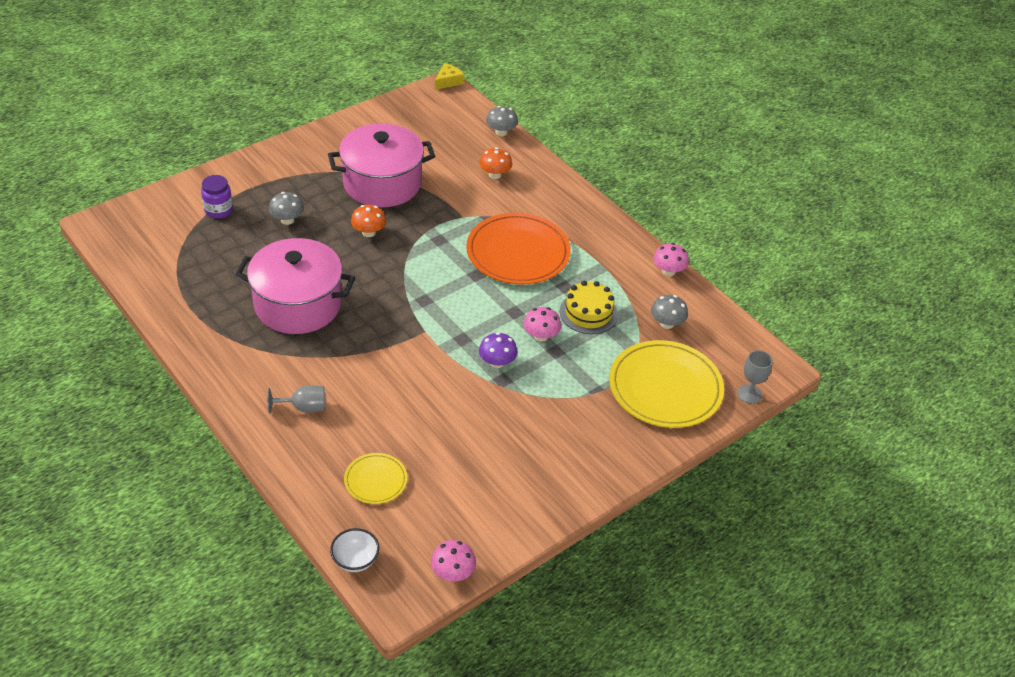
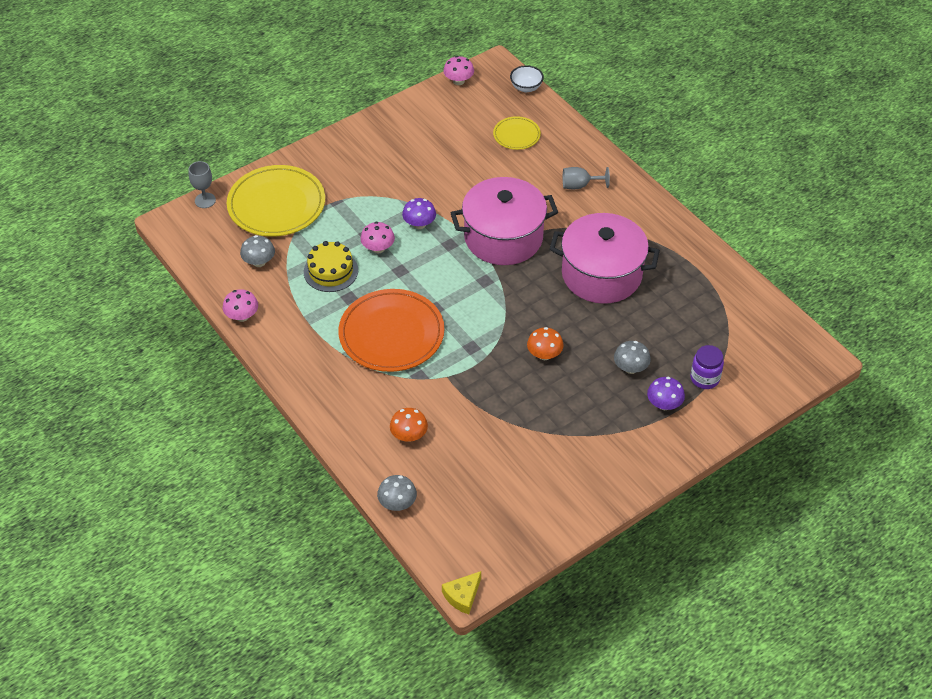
camera: 175 degrees left, 5 degrees up
pink pot [328,123,435,207] -> pink pot moved to [451,177,558,265]
none -> purple mushroom [647,377,685,410]

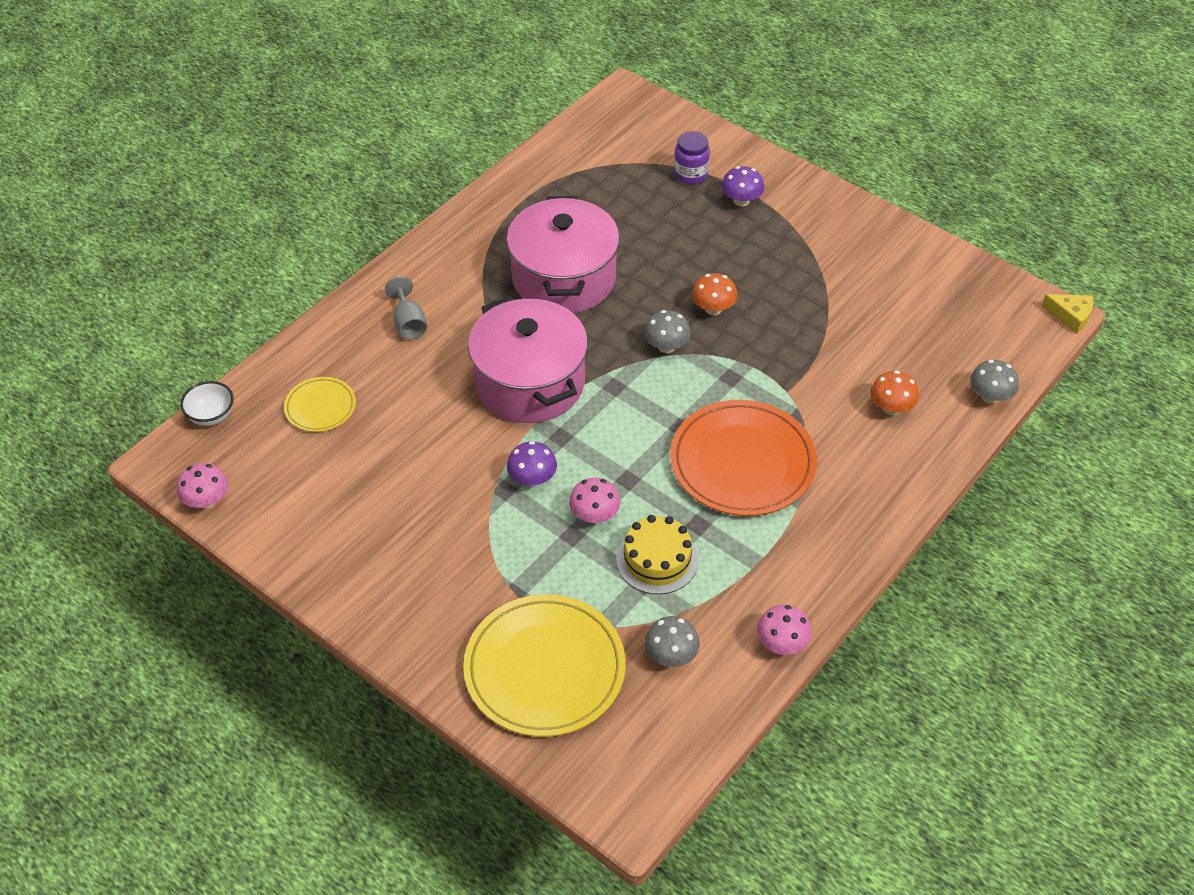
camera: 105 degrees left, 0 degrees up
grey goblet [189,161,216,208] -> none
grey mushroom [614,341,651,374] -> grey mushroom moved to [644,310,691,353]

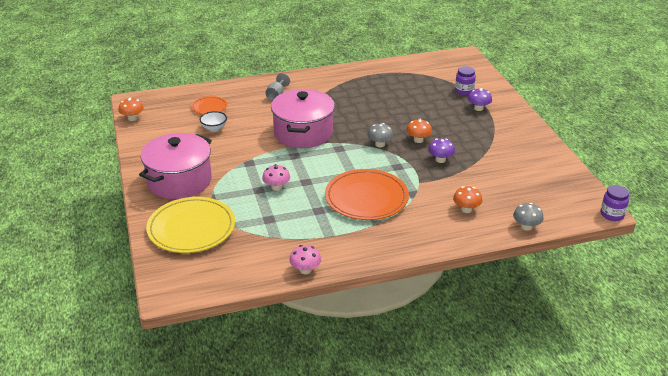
camera: 35 degrees right, 15 degrees down
pink mushroom [177,463,228,509] -> orange mushroom [118,98,144,121]
white bowl [180,381,234,426] -> white bowl moved to [200,111,227,132]
yellow plate [284,377,356,432] -> orange plate [191,96,227,115]
pink pot [506,196,620,313] -> pink pot moved to [139,133,212,199]
purple mushroom [507,441,557,487] -> purple mushroom moved to [428,138,455,163]
yellow cake [616,515,698,594] -> none
grey mushroom [645,616,700,667] -> none
yellow cheese [1042,294,1094,334] -> purple jar [601,185,629,221]

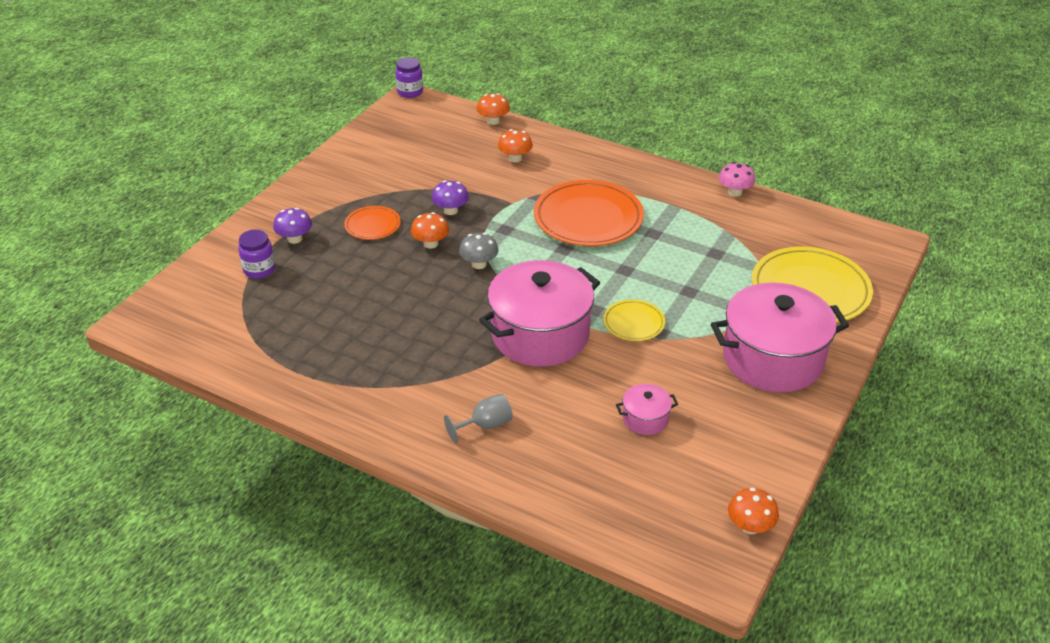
camera: 135 degrees left, 5 degrees up
orange plate [191,96,227,115] -> orange plate moved to [344,206,401,240]
white bowl [200,111,227,132] -> pink pot [616,384,678,435]
pink mushroom [262,164,290,191] -> none
grey mushroom [513,203,544,231] -> orange mushroom [477,93,510,125]
none -> yellow plate [603,299,665,341]

